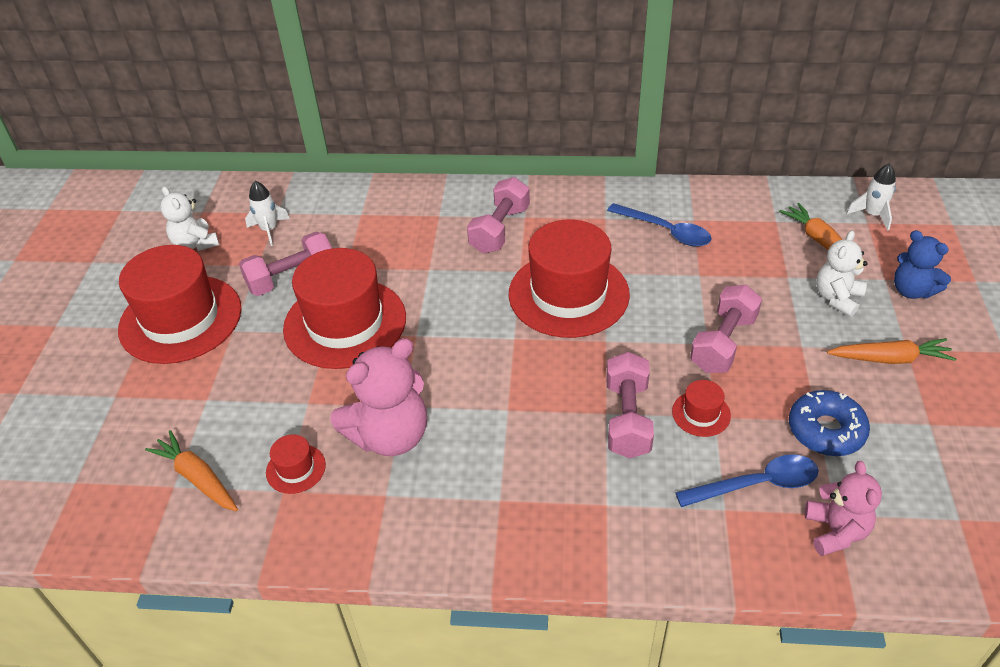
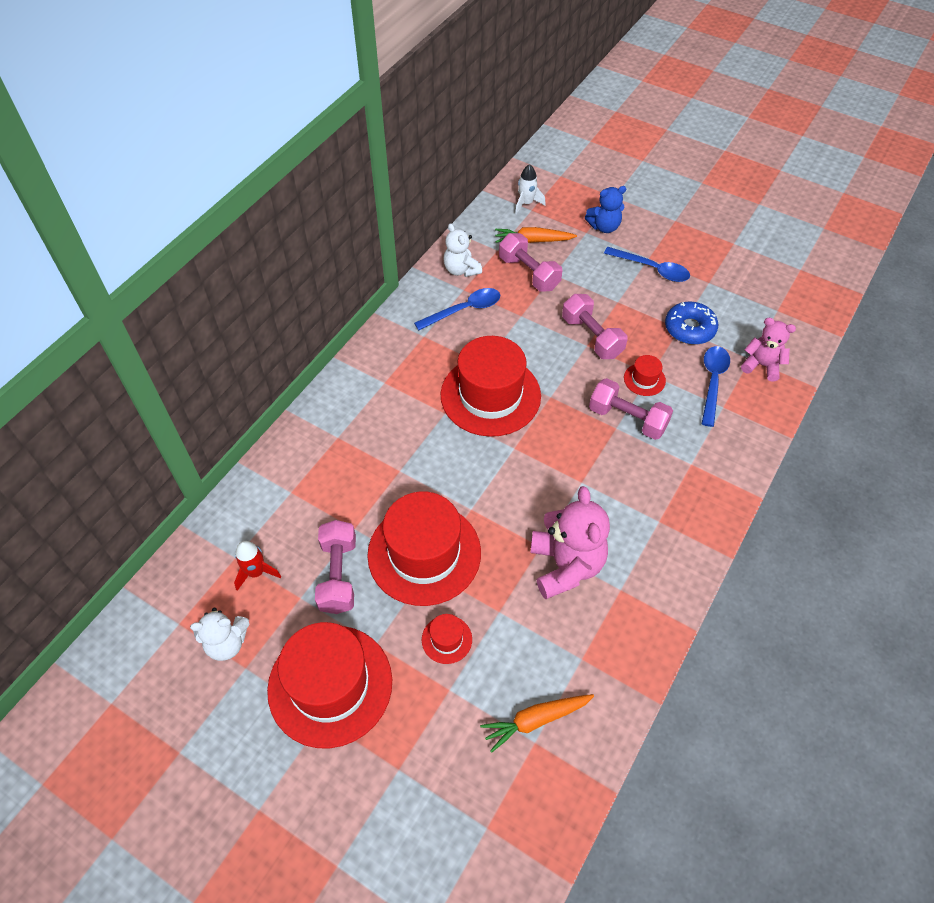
camera: 65 degrees left, 10 degrees up
white rocket [245,181,290,246] -> red rocket [234,541,281,591]
red hat [266,434,326,494] -> red hat moved to [422,614,472,664]
pink dumbbell [467,177,530,254] -> pink dumbbell moved to [499,233,562,292]
white teddy bear [816,230,868,317] -> white teddy bear moved to [443,223,482,277]
orange carrot [827,338,957,364] -> blue spoon [604,247,690,282]

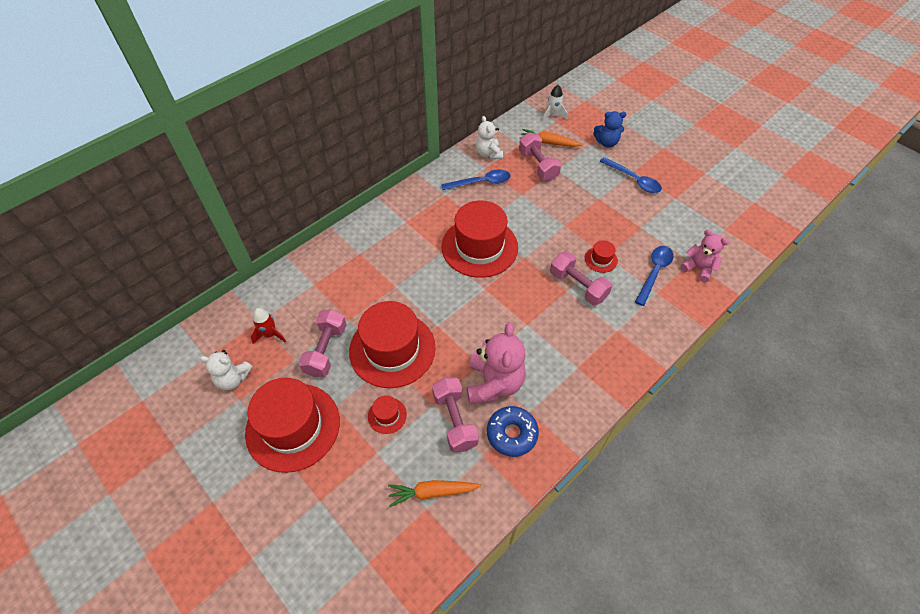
camera: 15 degrees right, 0 degrees up
pink dumbbell [562,294,628,359] -> pink dumbbell moved to [432,377,479,453]
blue donut [665,302,718,345] -> blue donut moved to [487,406,539,457]

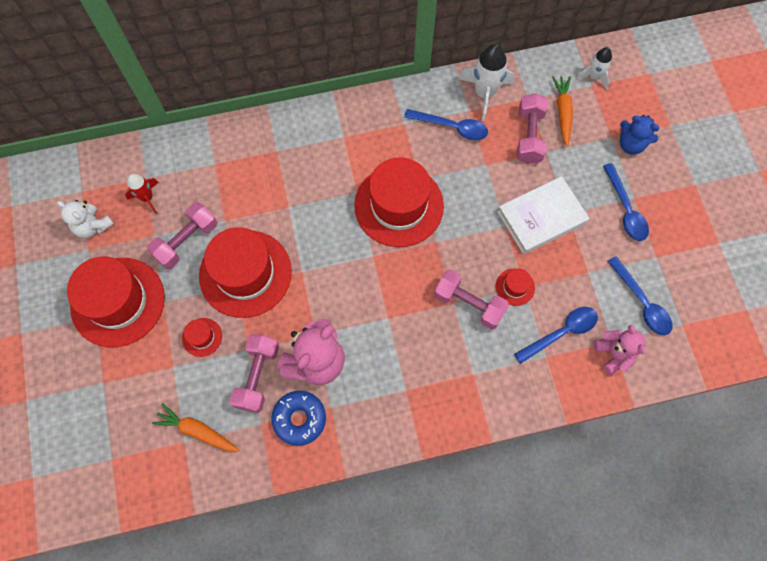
camera: 30 degrees right, 15 degrees up
white teddy bear [475,116,503,159] -> white rocket [458,44,514,121]
orange carrot [520,129,583,147] -> orange carrot turned 45 degrees clockwise [552,76,573,146]
pink dumbbell [550,251,612,305] -> pink dumbbell turned 45 degrees counterclockwise [434,269,509,329]
none -> white book [497,176,589,254]
none -> blue spoon [607,256,672,335]

